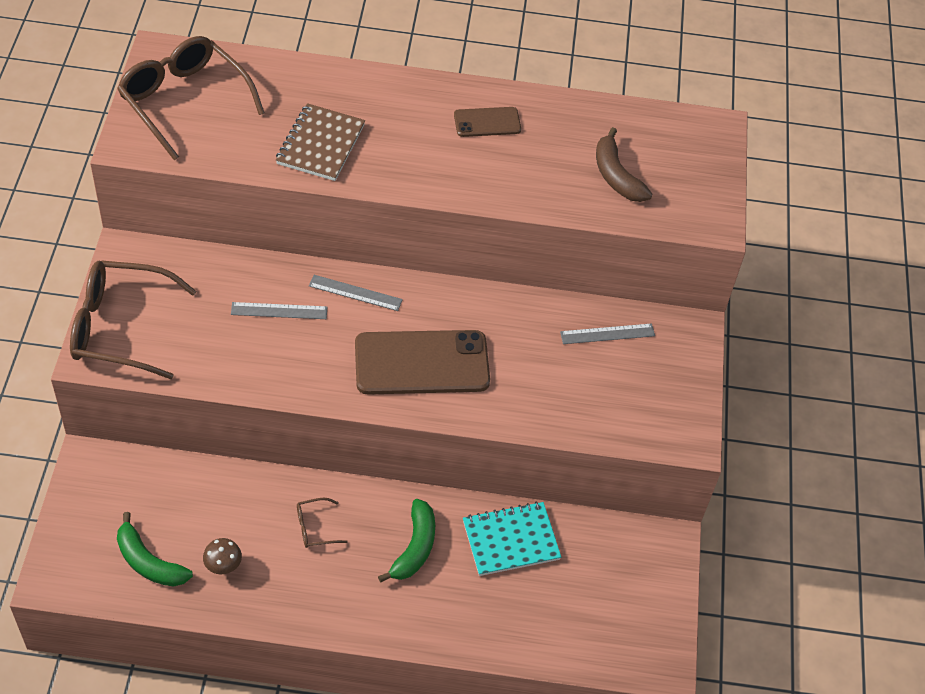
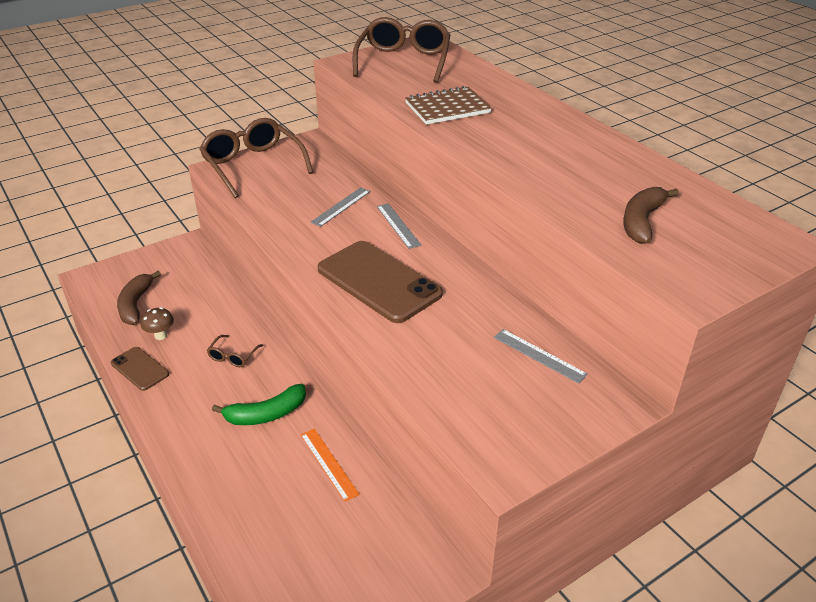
camera: 55 degrees right, 15 degrees down
green banana [117,512,193,587] -> brown banana [117,271,161,325]
grey ruler [231,302,327,319] -> grey ruler turned 75 degrees clockwise [310,187,370,227]
brown glasses [297,498,348,548] -> brown glasses turned 105 degrees counterclockwise [207,335,263,367]
brown phone [454,107,521,137] -> brown phone moved to [111,347,169,391]
turquoise notebook [463,502,561,576] -> orange ruler [301,429,360,502]

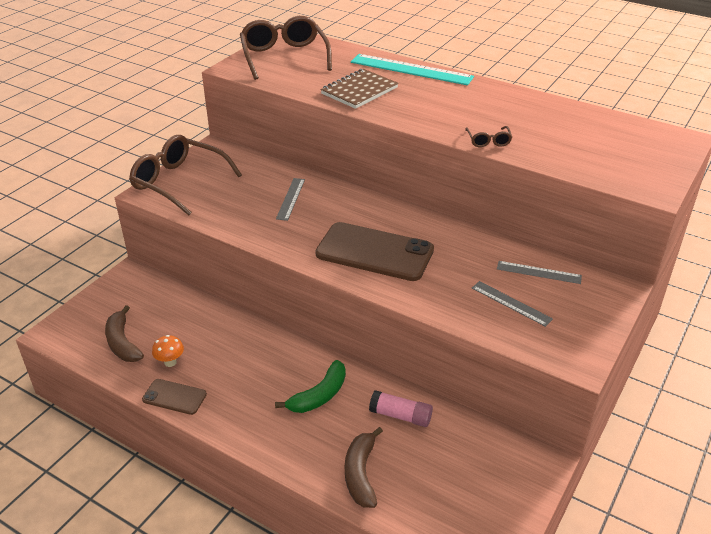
camera: 25 degrees left, 0 degrees up
brown mushroom [141,307,174,340] -> orange mushroom [152,335,184,367]
brown glasses [207,335,263,367] -> brown glasses moved to [465,126,512,147]
orange ruler [301,429,360,502] -> pink glue stick [369,390,433,427]
grey ruler [377,203,421,249] -> grey ruler moved to [472,281,553,327]
brown banana [623,187,679,244] -> brown banana moved to [345,427,383,508]
none -> turquoise ruler [351,54,474,85]

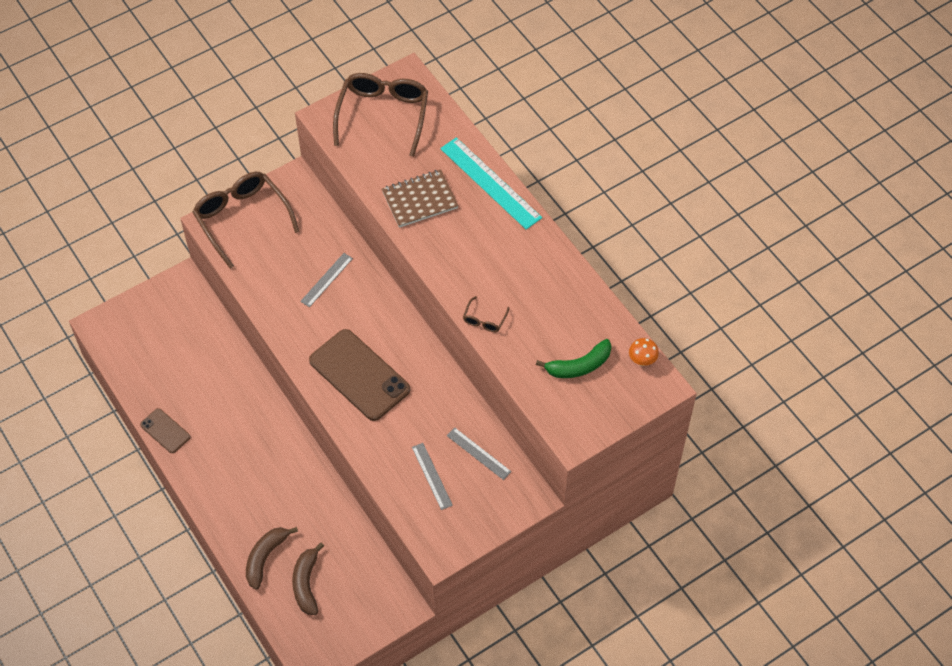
camera: 25 degrees right, 20 degrees up
brown banana [105,305,144,362] -> brown banana moved to [292,543,324,615]
orange mushroom [152,335,184,367] -> orange mushroom moved to [629,338,659,366]
green banana [275,360,346,413] -> green banana moved to [536,339,612,378]
pink glue stick [369,390,433,427] -> none

